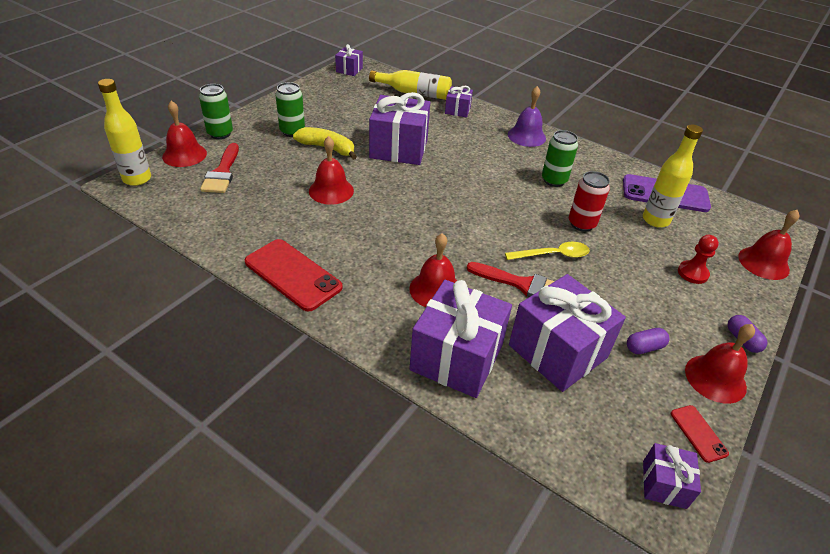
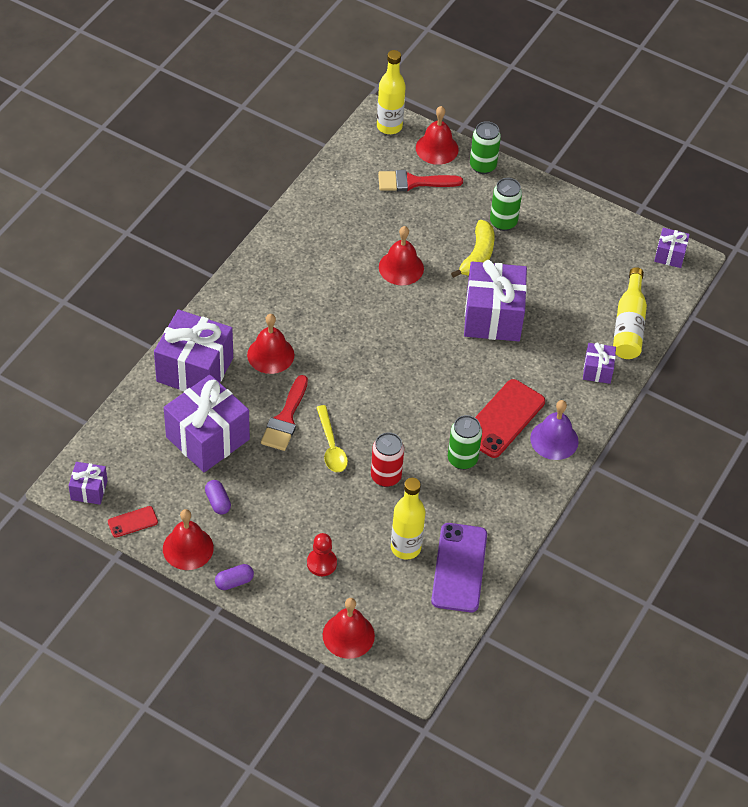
camera: 85 degrees right, 10 degrees up
red phone [245,239,343,312] -> red phone moved to [475,379,545,458]

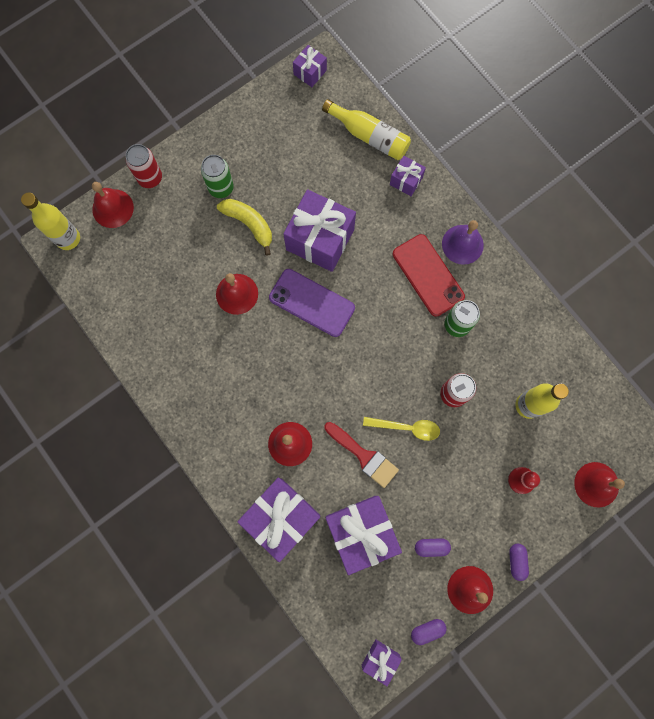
camera: 65 degrees left, 25 degrees up
red phone [108,506,158,538] -> purple capsule [411,619,446,645]
red brush [378,170,463,191] -> none
purple phone [431,523,487,612] -> purple phone moved to [269,269,355,337]
green can [470,121,501,174] -> red can [126,144,162,188]

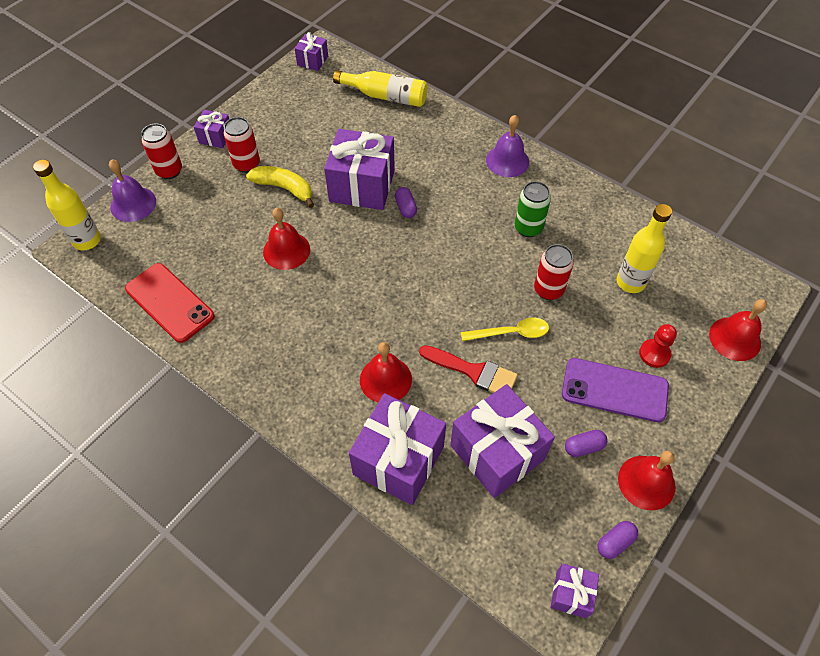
camera: 15 degrees left, 20 degrees down
red bell [92,182,134,228] -> purple bell [109,159,156,222]
green can [201,155,234,198] -> red can [223,117,260,173]
purple phone [269,269,355,337] -> purple phone moved to [562,358,669,422]
purple gift [390,156,426,196] -> purple gift moved to [194,110,229,148]
red phone [393,234,465,317] -> red phone moved to [125,263,215,343]
purple capsule [509,543,529,581] -> purple capsule moved to [395,187,417,218]

